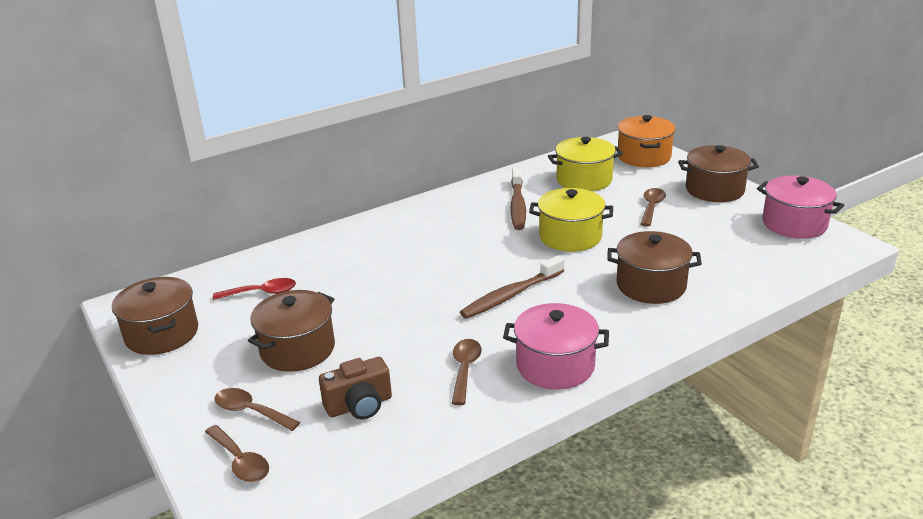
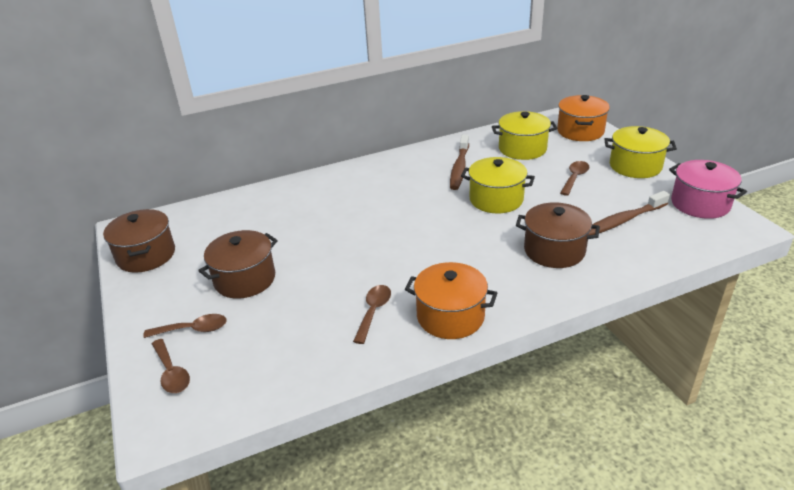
camera: 10 degrees right, 5 degrees up
red spoon [213,278,296,300] -> none
brown spoon [214,388,300,431] -> brown spoon turned 135 degrees clockwise [143,314,227,338]
brown camera [319,357,392,419] -> none
brown toothbrush [460,255,564,319] -> brown toothbrush moved to [589,191,670,235]
pink pot [503,303,609,390] -> orange pot [405,262,497,339]
brown pot [678,145,759,202] -> yellow pot [604,126,677,178]

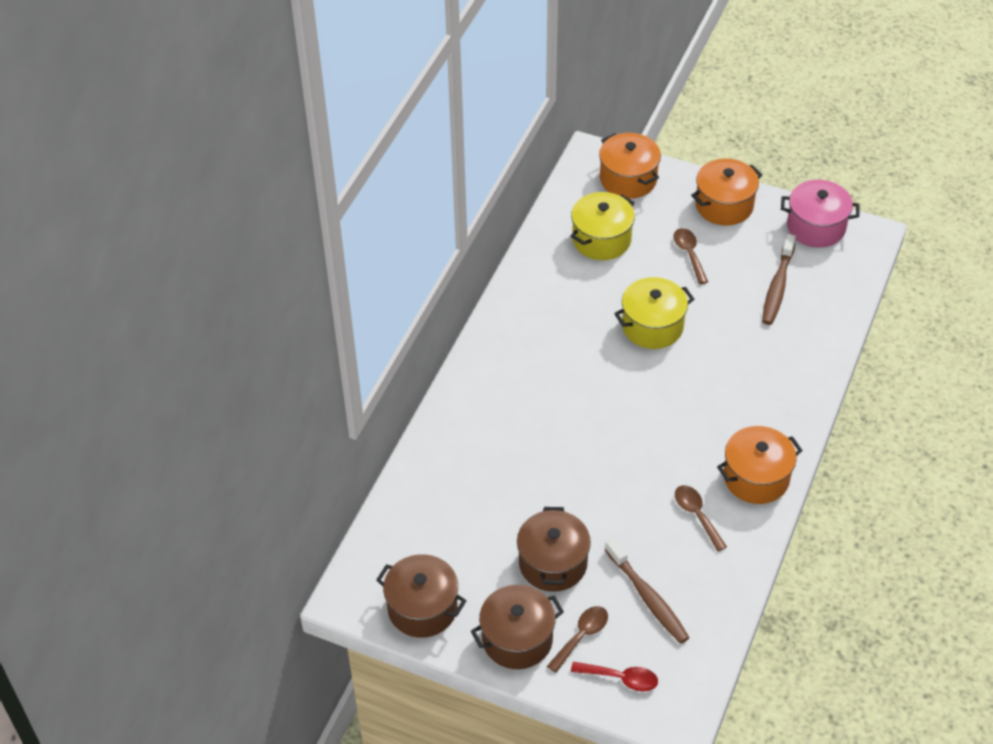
camera: 45 degrees left, 15 degrees up
brown spoon [152,339,190,393] -> red spoon [571,662,658,691]
brown toothbrush [450,134,469,190] -> brown toothbrush moved to [605,538,689,644]
brown pot [516,202,600,268] -> brown pot moved to [471,585,564,669]
yellow pot [604,126,677,178] -> orange pot [691,158,762,226]

